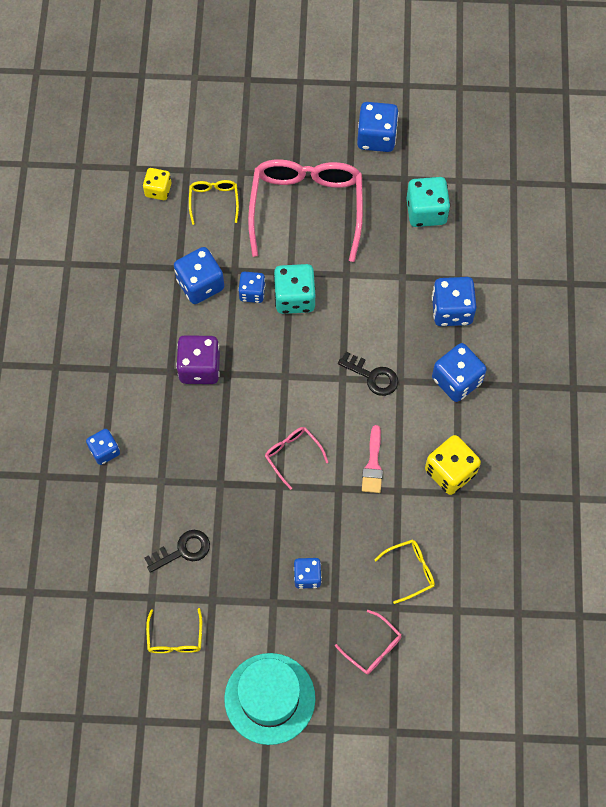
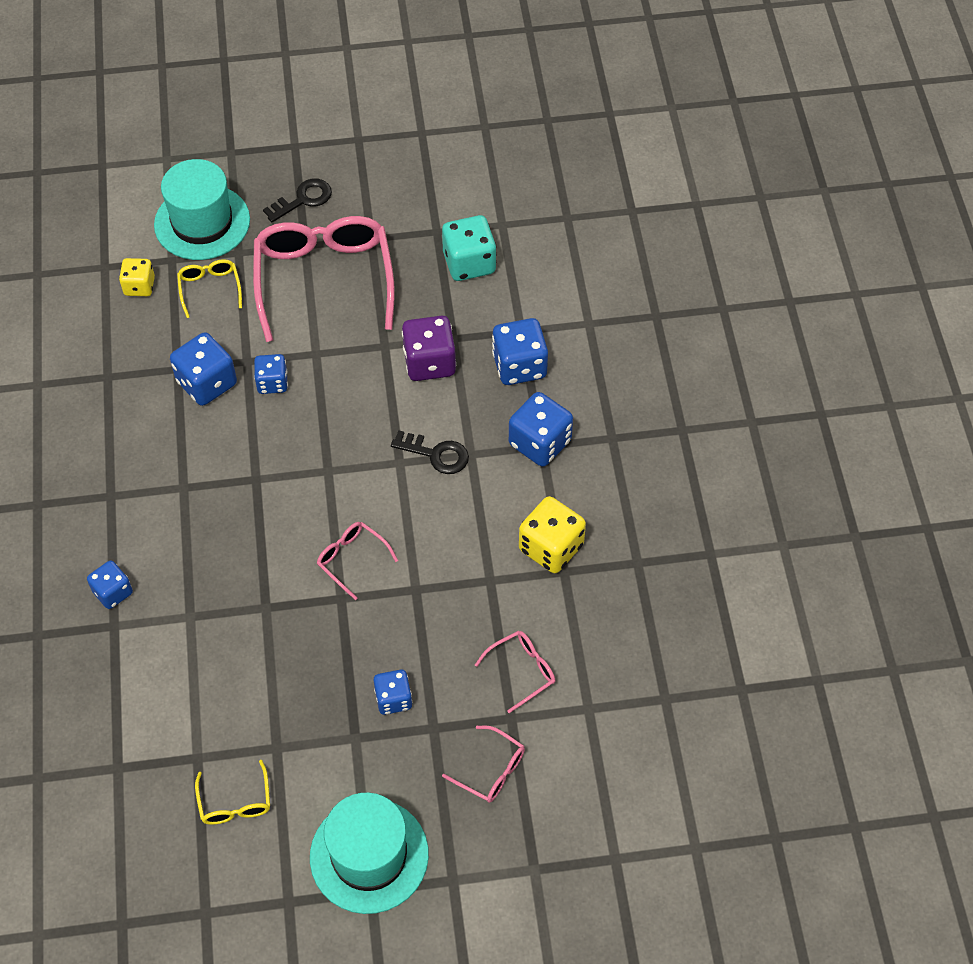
camera: 10 degrees left, 10 degrees down
black key [144,530,210,573] -> black key moved to [263,179,332,222]
purple dice [176,335,220,384] -> purple dice moved to [402,316,456,381]
turquoise dice [274,264,315,314] -> none
blue dice [357,102,399,152] -> none
pink brush [362,425,383,493] -> none
yellow glasses [374,539,435,604] -> pink glasses [475,631,555,713]
none -> turquoise hat [154,159,250,260]

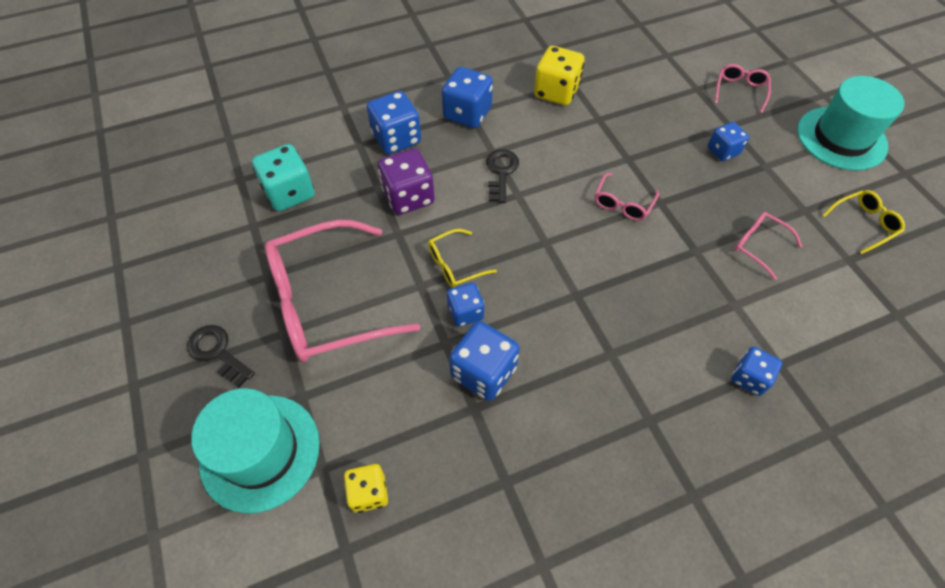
camera: 105 degrees left, 0 degrees up
yellow glasses [177,259,242,318] -> yellow glasses moved to [428,229,497,288]
pink glasses [475,631,555,713] -> pink glasses moved to [734,212,802,280]

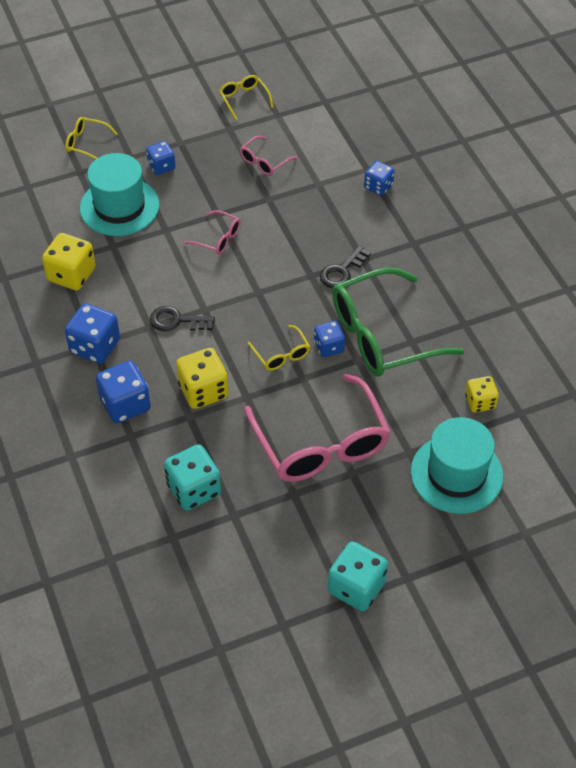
camera: 90 degrees left, 5 degrees down
black key [187,325,255,388] -> black key moved to [320,245,371,289]
purple dice [378,149,435,215] -> yellow dice [176,348,229,409]
blue dice [449,321,520,401] -> green glasses [332,268,464,377]
pink glasses [715,64,771,113] -> yellow glasses [65,117,118,159]
turquoise hat [797,76,905,171] -> turquoise hat moved to [80,153,159,236]
none -> turquoise dice [328,542,388,611]

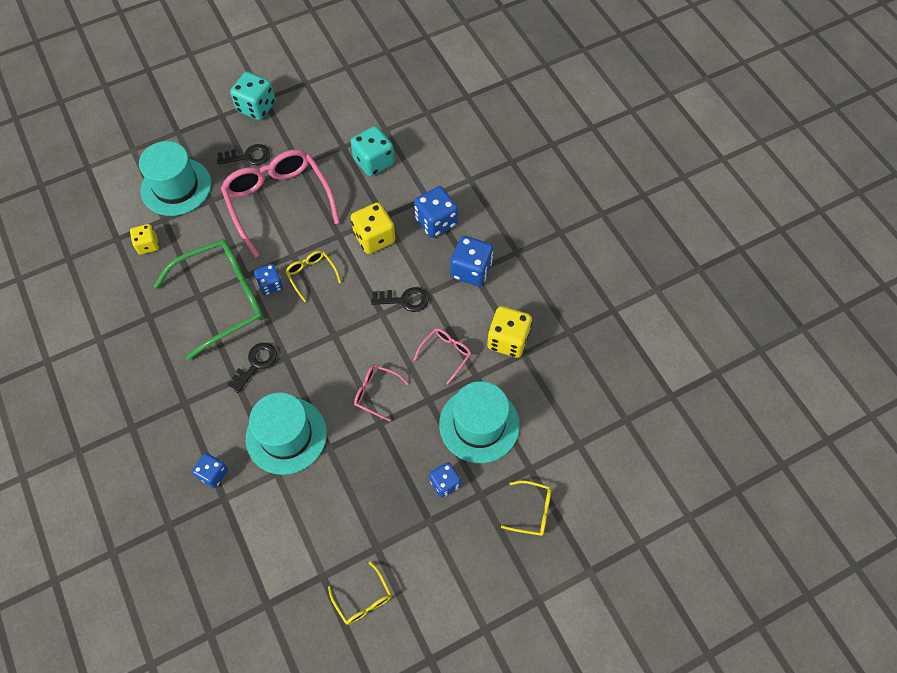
camera: 175 degrees right, 10 degrees up
pink glasses [240,136,297,176] -> pink glasses moved to [414,328,471,384]
none -> black key [217,144,270,165]
none -> turquoise hat [246,392,327,475]

